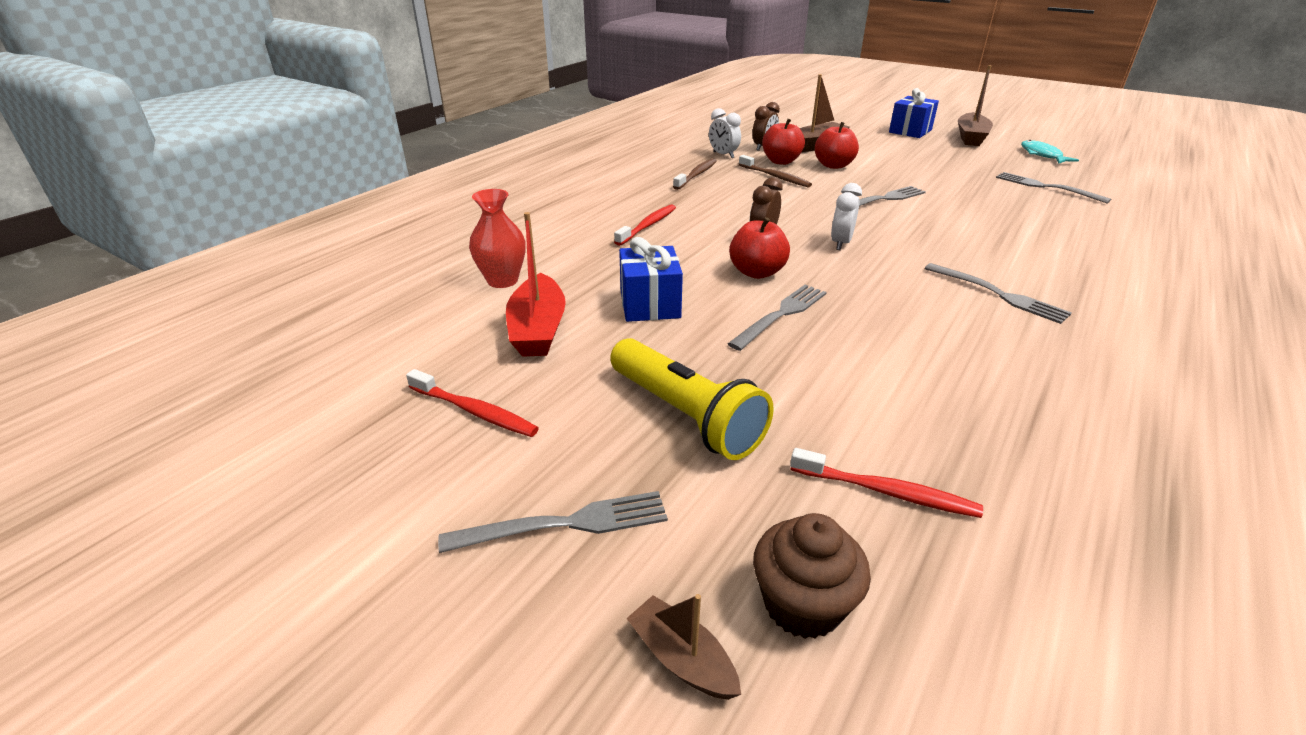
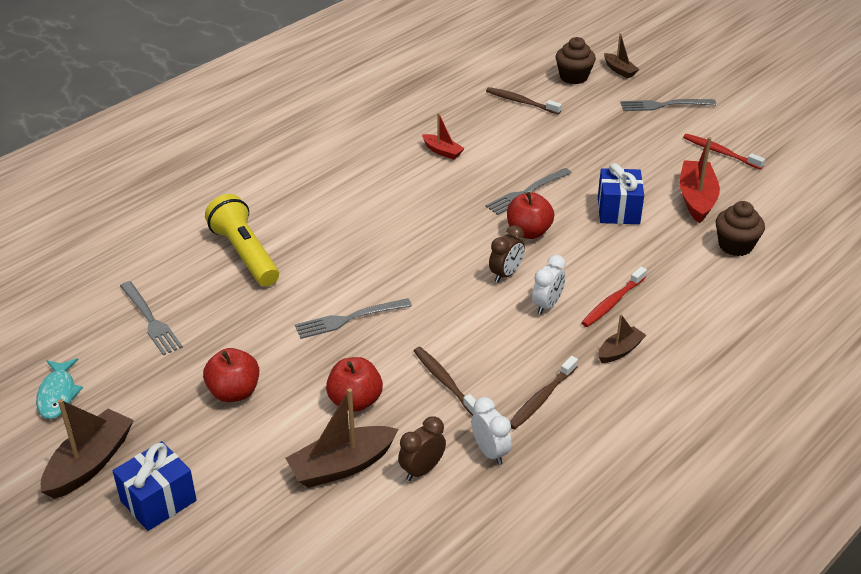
camera: 170 degrees left, 5 degrees up
red vase [469,189,526,288] -> brown cupcake [716,201,765,256]
yellow flashlight [610,338,774,460] -> yellow flashlight moved to [205,194,279,286]
red apple [762,119,805,165] -> red apple moved to [203,348,259,402]
red toothbrush [790,448,983,518] -> brown toothbrush [486,87,562,115]
white clock [831,183,862,250] -> white clock moved to [532,255,566,315]
grey fork [924,263,1072,324] -> none
none -> red boat [422,113,465,160]
none -> brown boat [598,314,646,363]

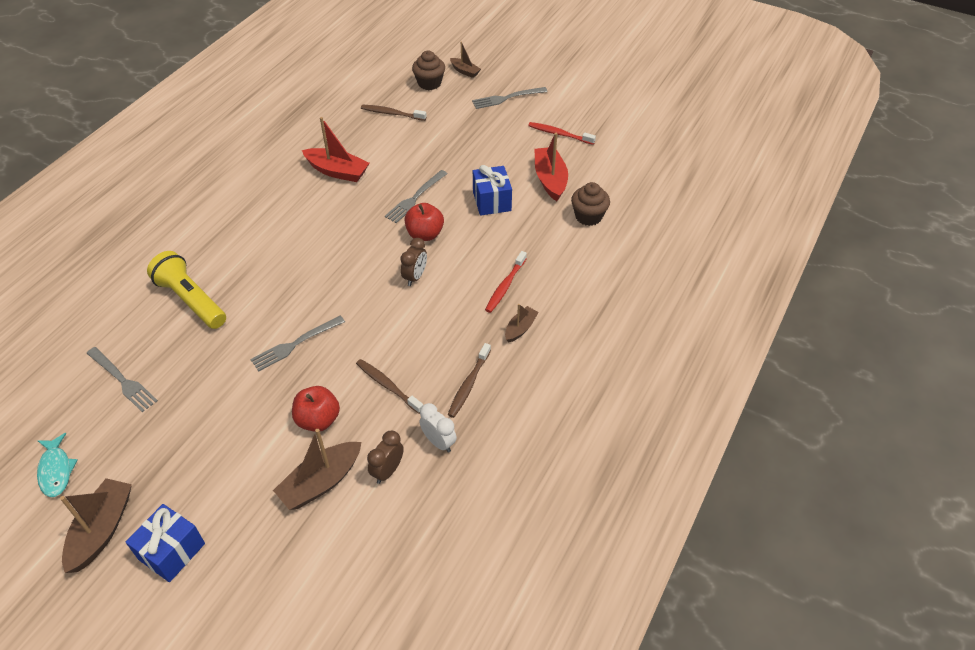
camera: 15 degrees left, 10 degrees up
red apple [203,348,259,402] -> none
red boat [422,113,465,160] -> red boat [302,117,370,182], size x1.75
white clock [532,255,566,315] -> none

